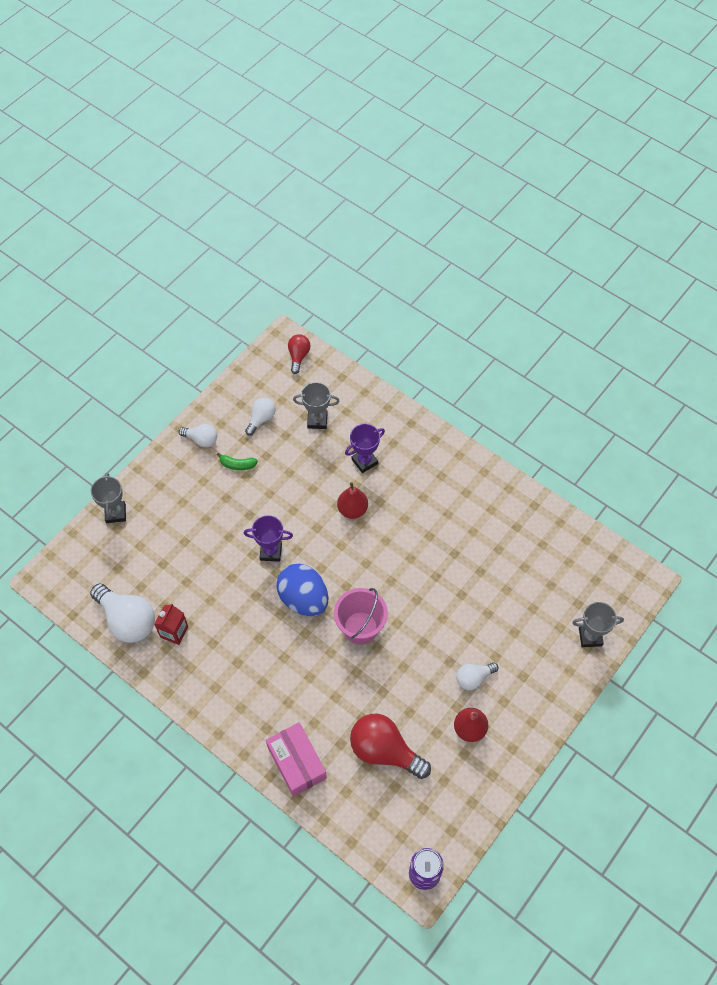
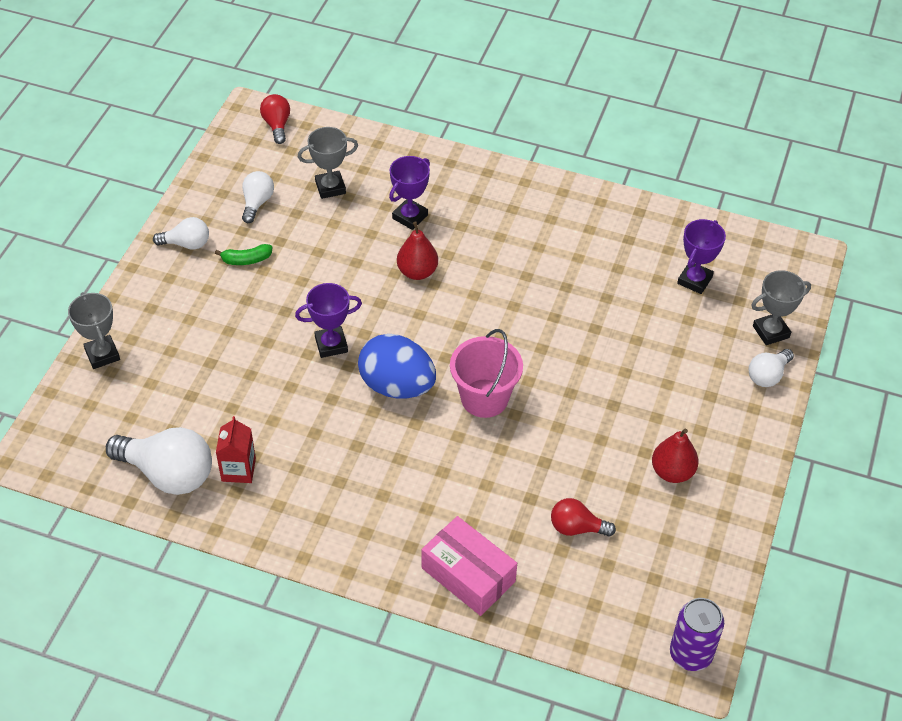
camera: 20 degrees left, 10 degrees down
red light bulb [350,714,431,779] -> red light bulb [551,498,616,537], size x0.55
white light bulb [456,662,498,690] -> white light bulb moved to [749,349,794,387]
none -> purple trophy [677,219,726,294]

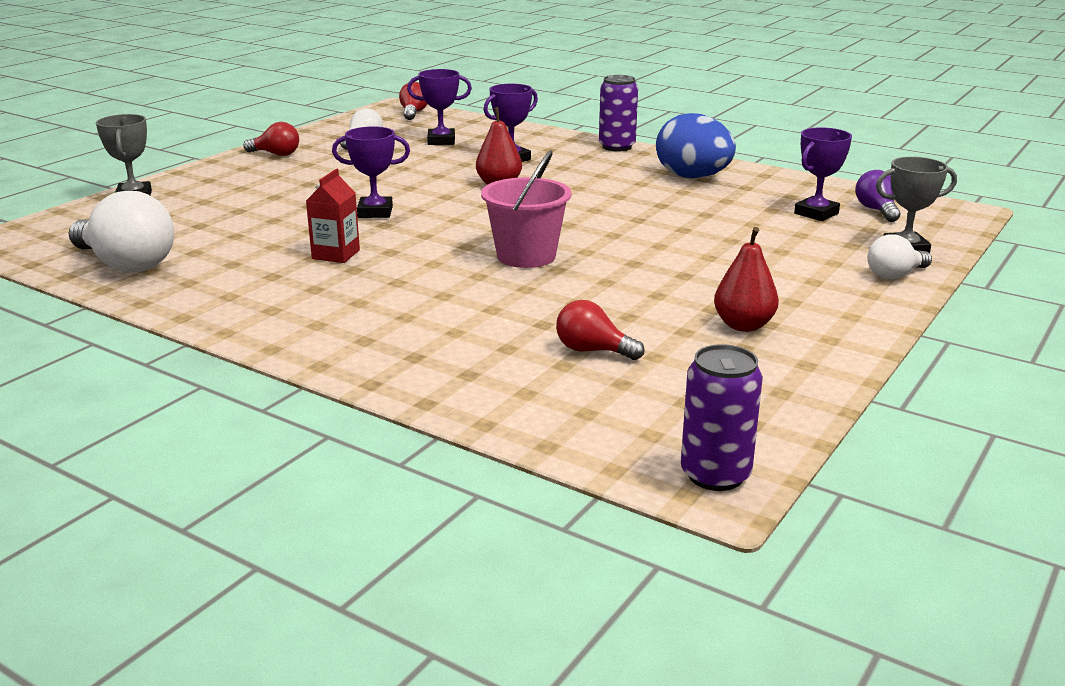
camera: 15 degrees right, 25 degrees down
white light bulb [153,217,209,250] -> red light bulb [243,122,299,156]
green banana [215,244,272,265] -> none
red carton [216,416,256,483] -> red carton moved to [306,169,360,263]
grey trophy [298,127,358,199] -> purple trophy [407,69,472,145]
blue egg [358,334,436,399] -> blue egg moved to [656,113,736,178]
pink box [422,516,517,616] -> none
none -> purple can [599,75,638,151]
none -> purple light bulb [855,170,900,222]

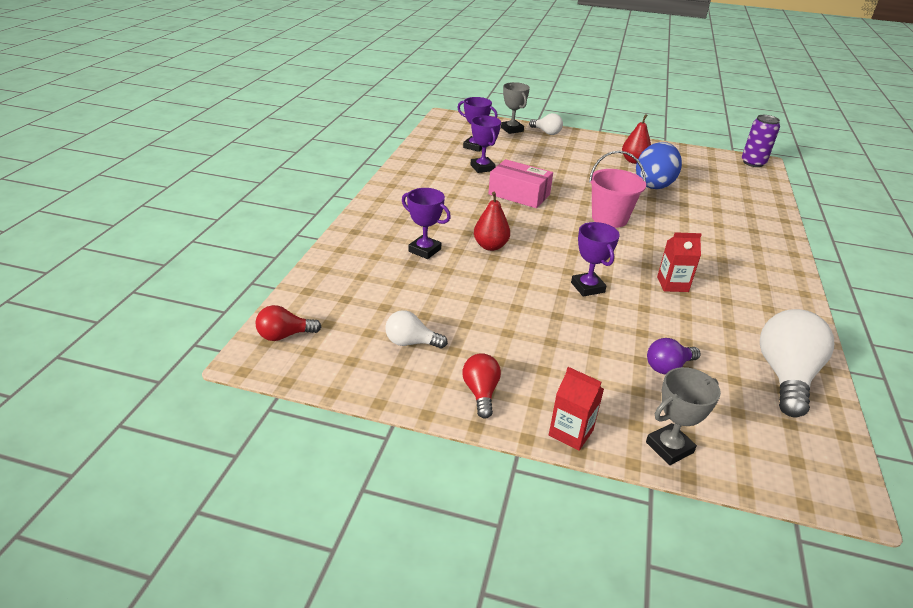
camera: 110 degrees left, 10 degrees up
purple trophy [407,69,472,145] -> purple trophy moved to [470,116,501,173]
red light bulb [556,300,644,360] -> none
purple can [599,75,638,151] -> none
blue egg [656,113,736,178] -> blue egg moved to [636,142,682,189]
purple light bulb [855,170,900,222] -> purple light bulb moved to [647,338,701,374]
none -> pink box [488,159,553,208]
none -> red carton [549,367,604,451]

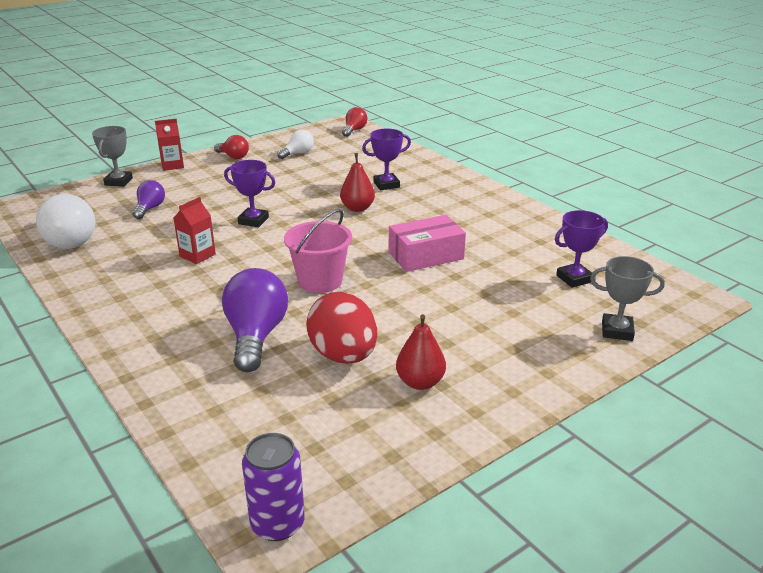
camera: 130 degrees right, 5 degrees down
purple trophy [470,116,501,173] -> none
white light bulb [529,113,563,135] -> none
blue egg [636,142,682,189] -> red egg [306,292,378,364]
none -> purple light bulb [222,268,288,372]

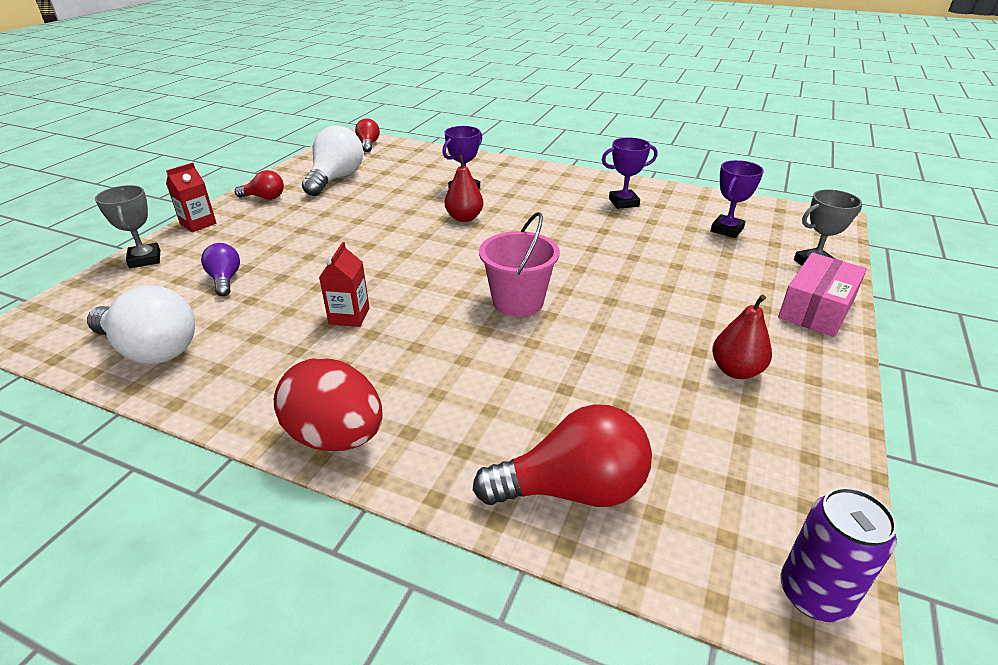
camera: 30 degrees left, 5 degrees up
purple light bulb [222,268,288,372] -> none
purple trophy [224,160,275,227] -> purple trophy moved to [602,137,658,209]
white light bulb [277,129,314,159] -> white light bulb [302,126,363,196], size x1.82
red egg [306,292,378,364] -> red egg moved to [274,357,383,451]
pink box [389,215,466,272] -> pink box moved to [778,253,867,337]
none -> red light bulb [473,404,652,507]

